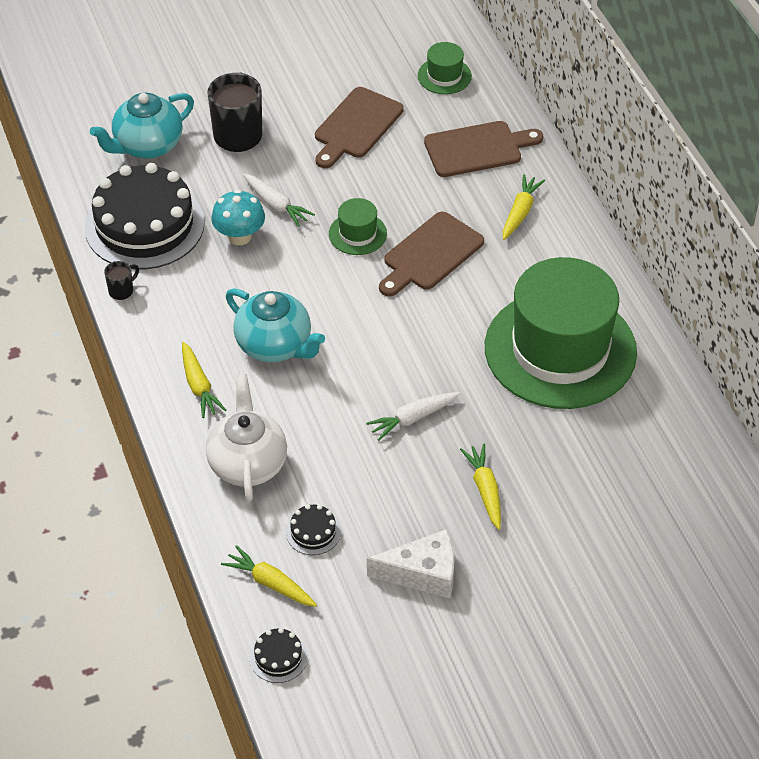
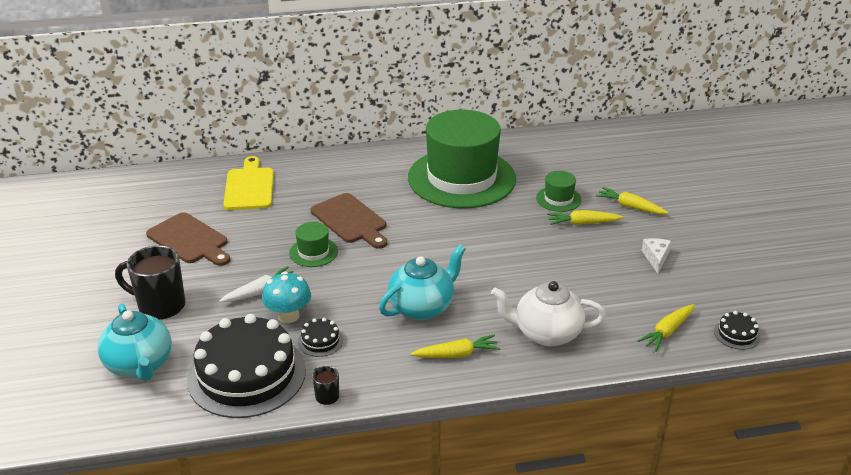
camera: 80 degrees left, 15 degrees down
black cake [286,504,341,555] -> black cake moved to [298,318,343,357]
white carrot [366,392,460,441] -> none
white cheese [367,529,455,598] -> white cheese [642,238,671,273], size x0.62
green hat [418,42,472,94] -> green hat moved to [536,171,582,212]
brown cutting board [424,121,543,177] -> yellow cutting board [223,156,274,210]
yellow carrot [503,174,545,240] -> yellow carrot moved to [596,187,668,214]

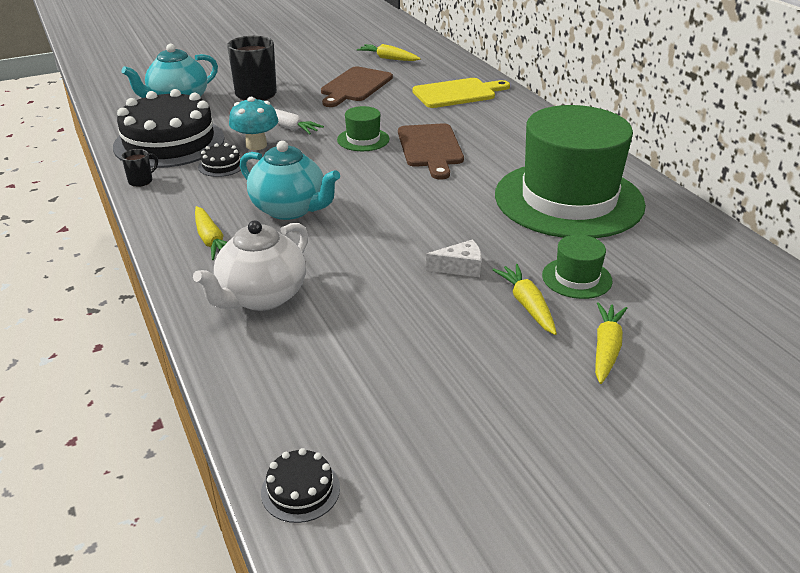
camera: 75 degrees right, 0 degrees up
brown cutting board [311,193,387,249] -> brown cutting board turned 45 degrees counterclockwise [398,123,464,179]
white teapot [491,281,606,346] -> white teapot turned 135 degrees counterclockwise [193,220,308,311]
yellow carrot [637,304,694,352] -> yellow carrot moved to [357,44,421,61]
white cheese [642,238,671,273] -> white cheese moved to [426,239,482,277]

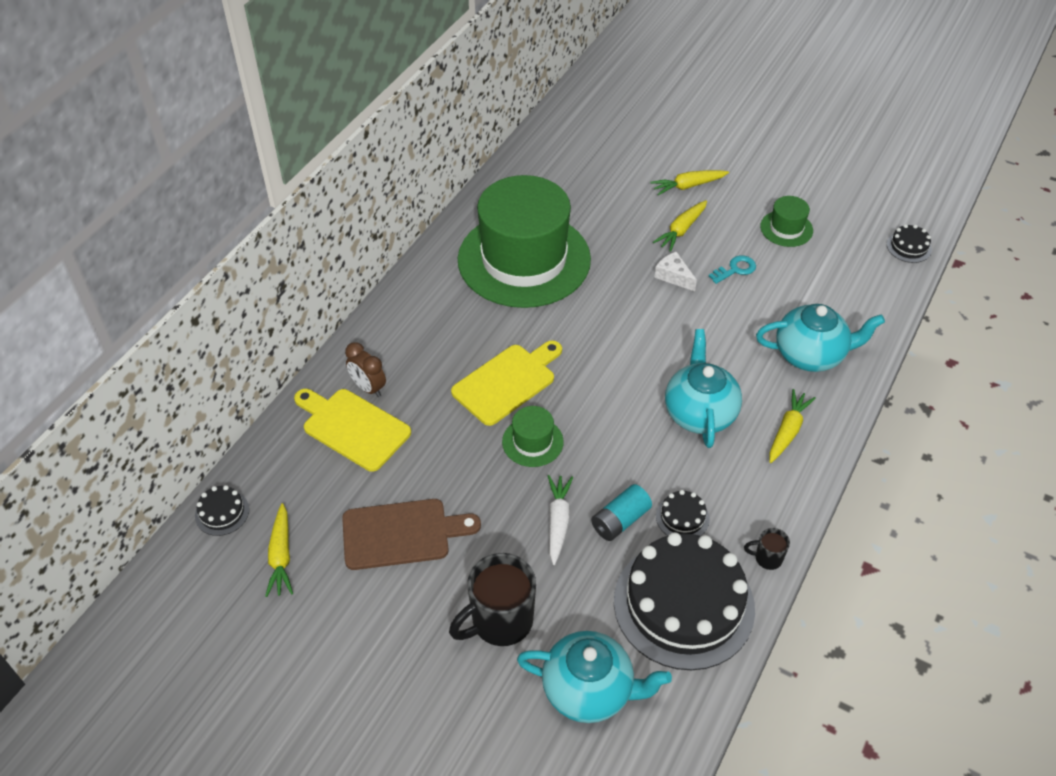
camera: 125 degrees left, 15 degrees up
white teapot [193,220,308,311] -> turquoise teapot [756,304,885,372]
turquoise mushroom [229,97,278,150] -> turquoise battery [591,484,652,541]
brown cutting board [398,123,464,179] -> yellow cutting board [451,340,562,426]
green hat [542,235,612,299] -> green hat moved to [760,196,813,247]
none -> black cake [195,485,249,536]
none -> brown clock [345,342,386,397]
none -> turquoise key [709,255,756,284]

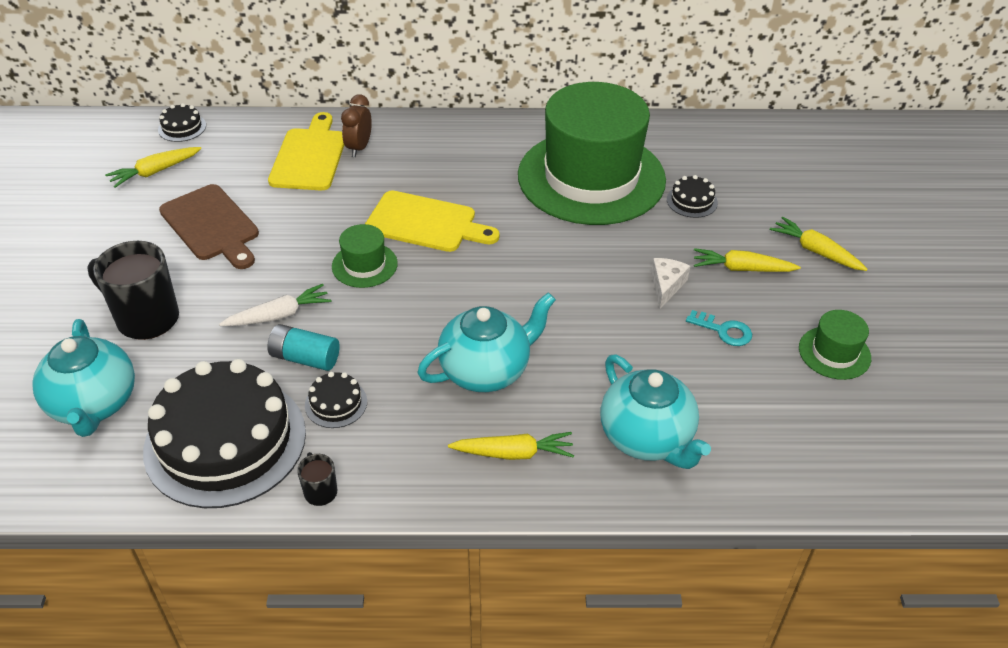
camera: 60 degrees right, 5 degrees down
black cake [887,224,932,263] -> black cake moved to [667,175,718,218]

